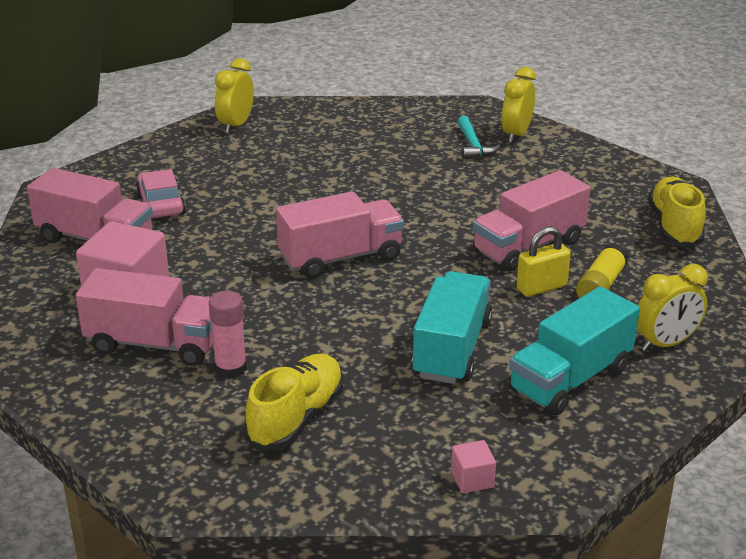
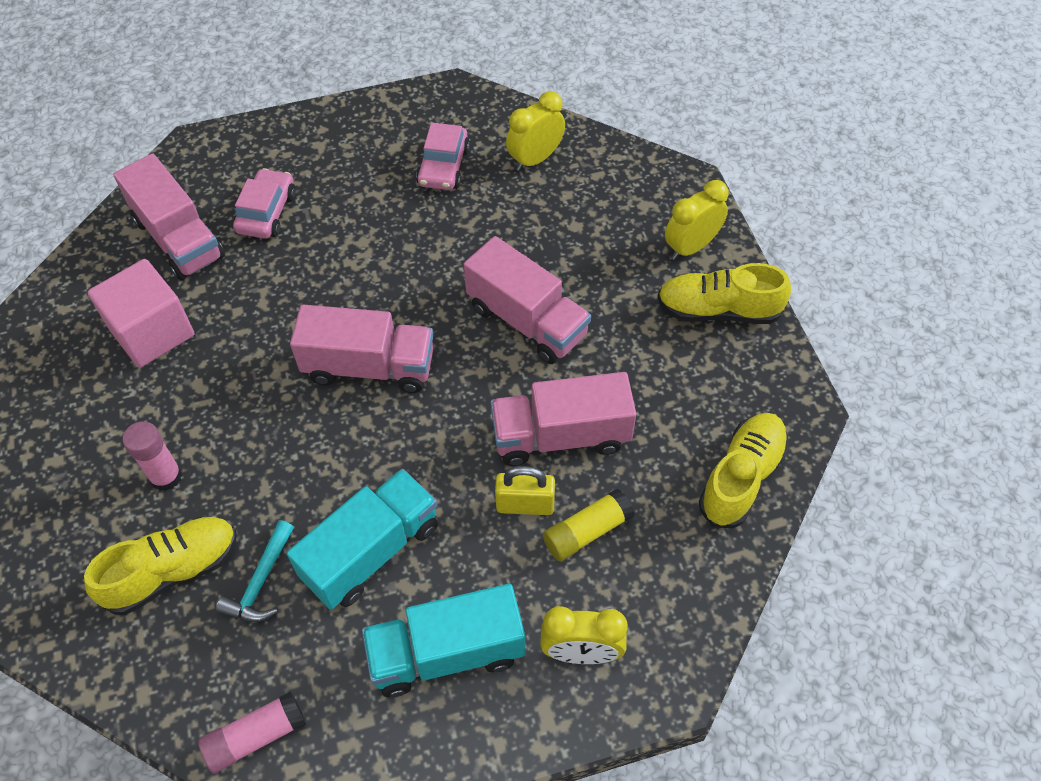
camera: 30 degrees right, 25 degrees up
pink truck [76,268,213,366] -> pink truck moved to [464,236,591,364]
yellow clock [215,58,254,133] -> yellow clock moved to [506,91,565,171]
pink cube [451,440,496,493] -> pink glue stick [198,691,306,773]
turquoise hammer [457,116,501,159] -> turquoise hammer moved to [216,520,294,622]
none -> pink car [416,123,470,190]
none -> yellow shoe [657,263,791,324]

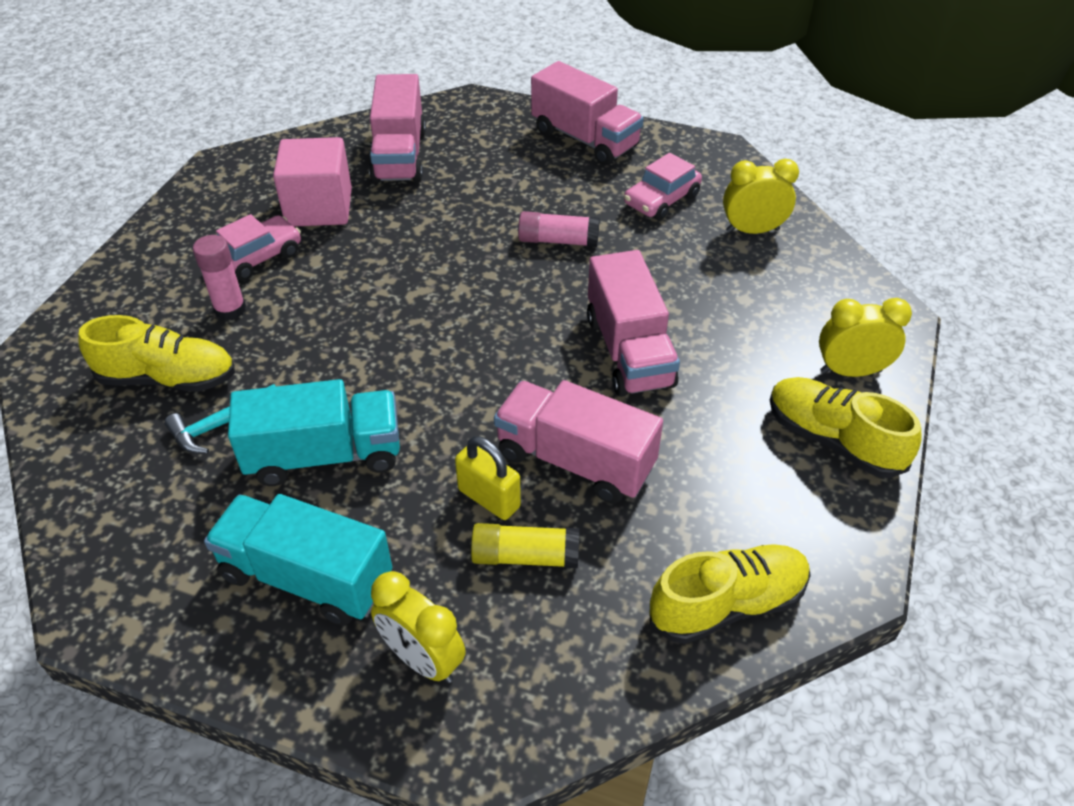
camera: 35 degrees right, 10 degrees down
pink glue stick [198,691,306,773] -> pink glue stick moved to [518,211,600,247]
pink car [233,168,296,239] -> pink car moved to [216,214,301,281]
pink truck [290,305,433,393] -> pink truck moved to [531,61,644,165]

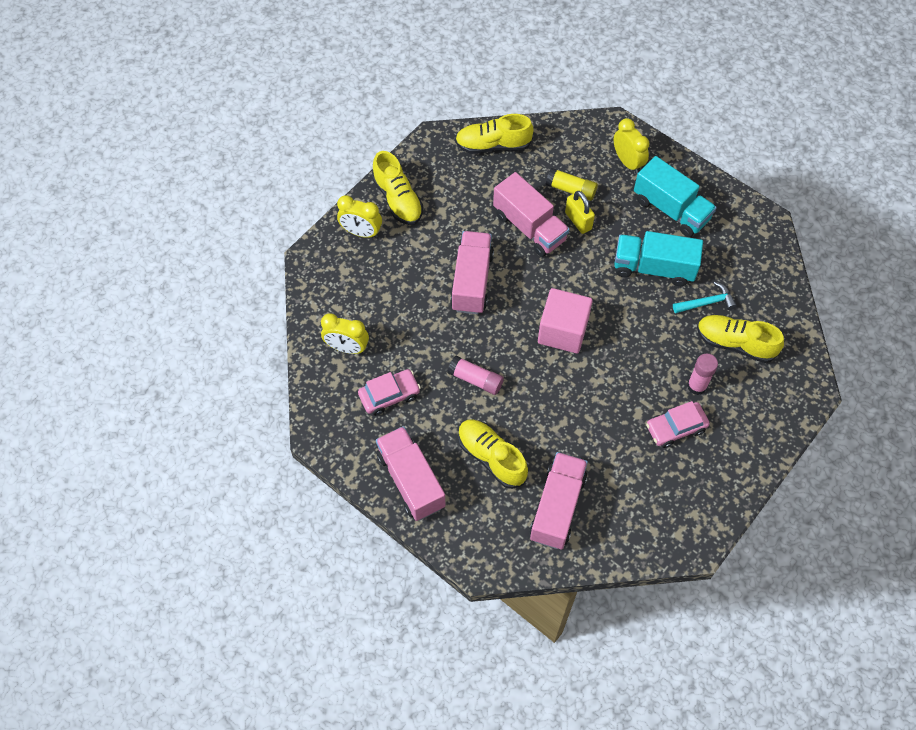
camera: 160 degrees left, 15 degrees up
pink cube [273,137,352,226] -> pink cube moved to [538,288,593,353]
none -> yellow shoe [458,419,528,489]

